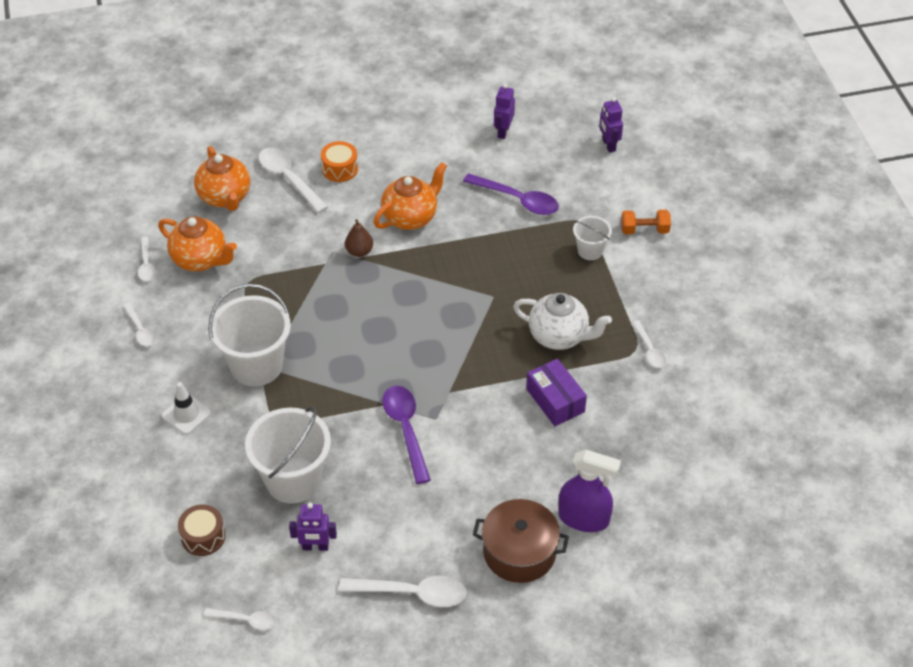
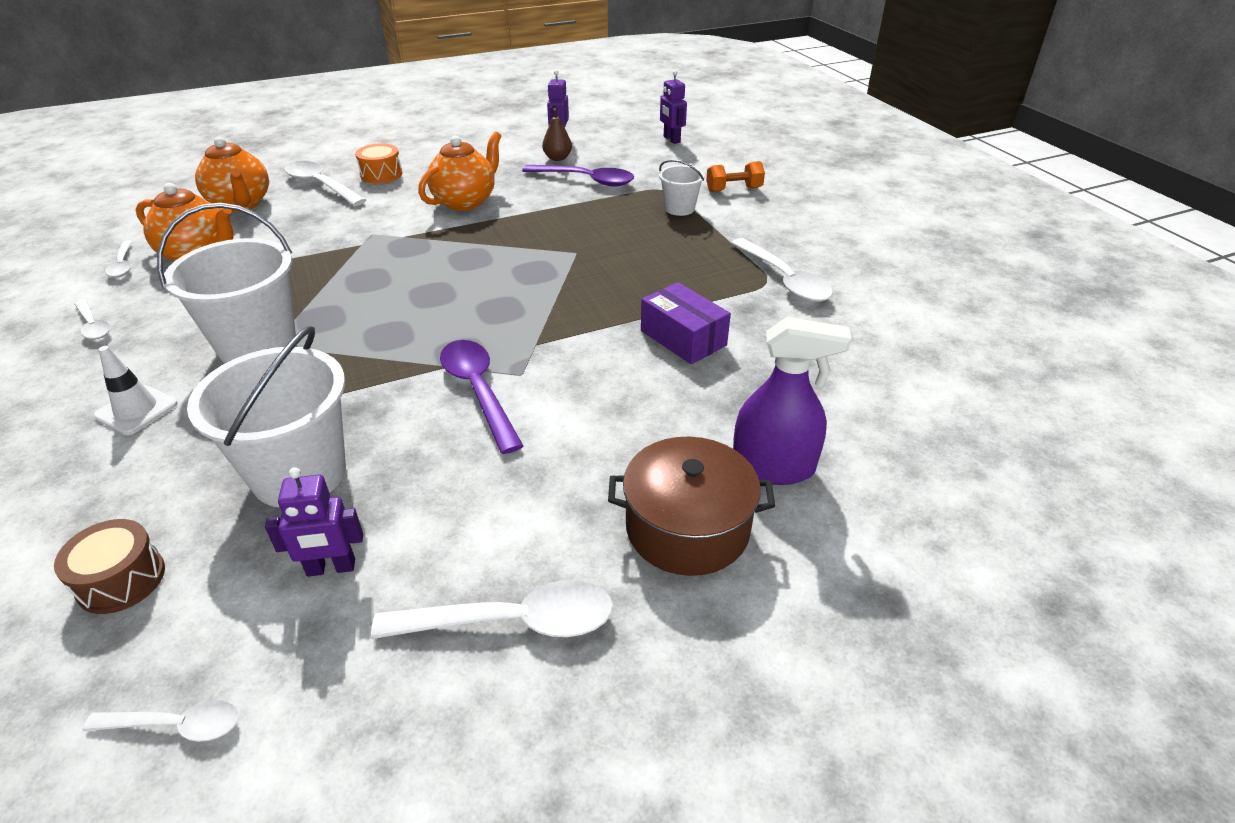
camera: 10 degrees left, 10 degrees down
brown pear [345,219,373,257] -> brown pear moved to [542,108,572,161]
white teapot [513,293,612,350] -> none
white spoon [632,320,666,368] -> white spoon [731,238,833,302], size x1.72

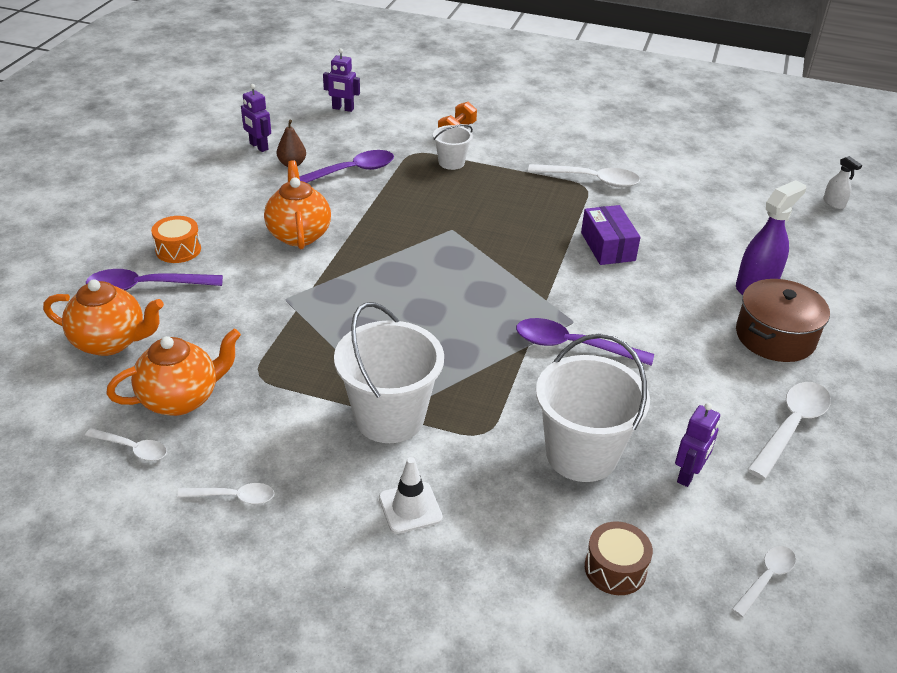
camera: 50 degrees left, 0 degrees up
white spoon [284,161,366,206] -> purple spoon [86,269,223,291]
purple box [641,282,731,364] -> purple box turned 75 degrees clockwise [581,205,641,265]
none -> white spray bottle [823,156,862,209]

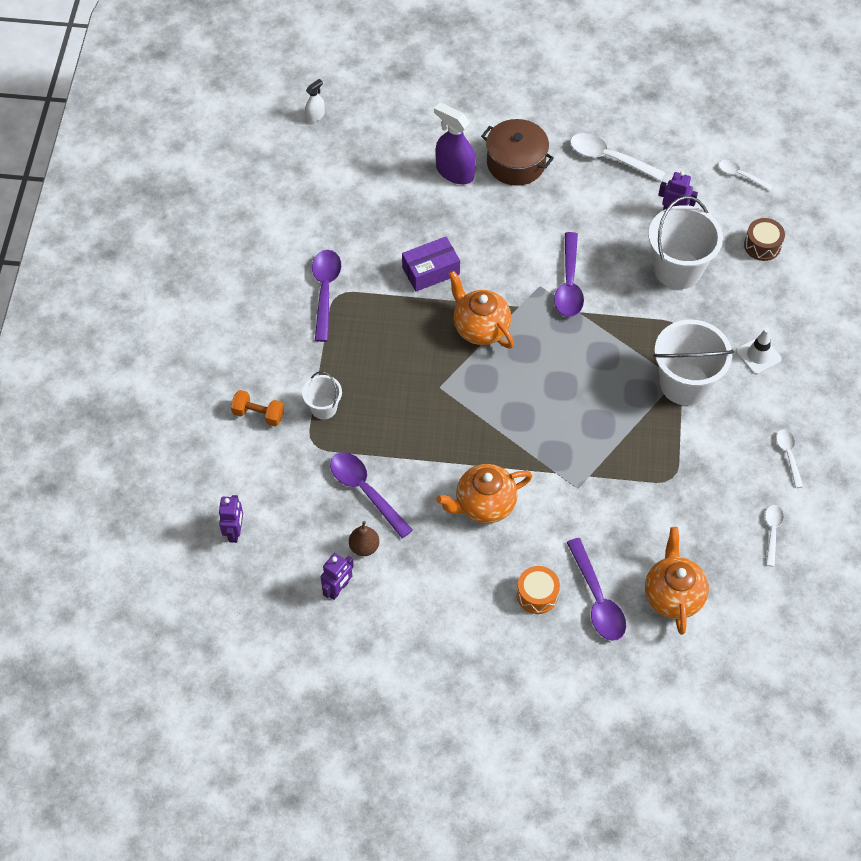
camera: 100 degrees left, 20 degrees up
orange teapot [106,329,241,416] -> orange teapot moved to [449,271,514,349]
white spoon [528,164,640,188] -> purple spoon [312,250,341,342]

